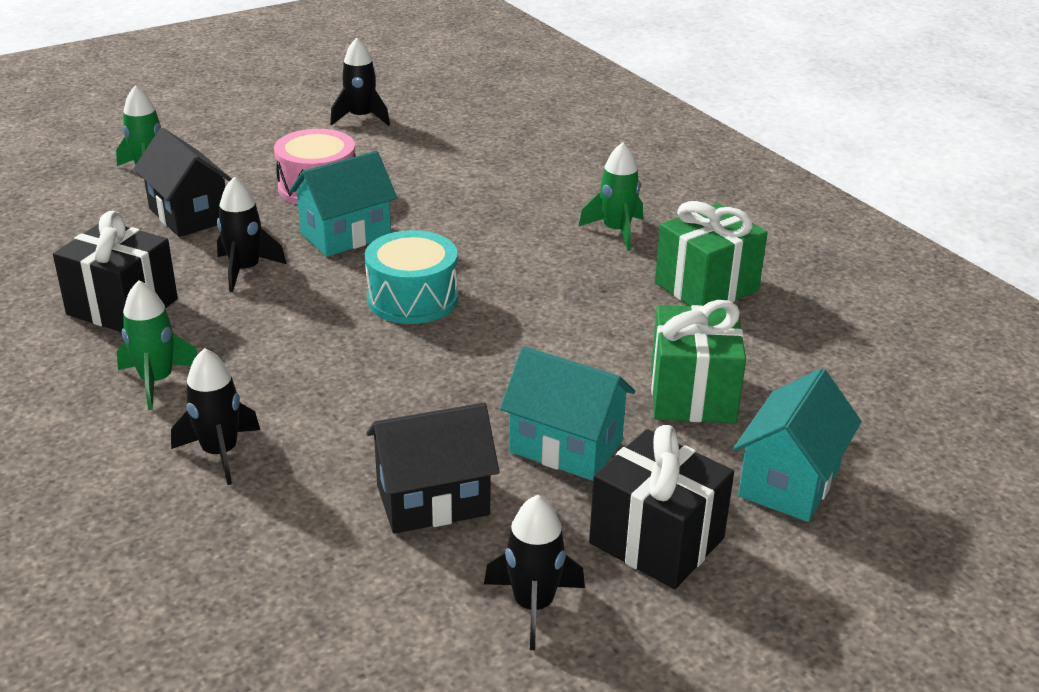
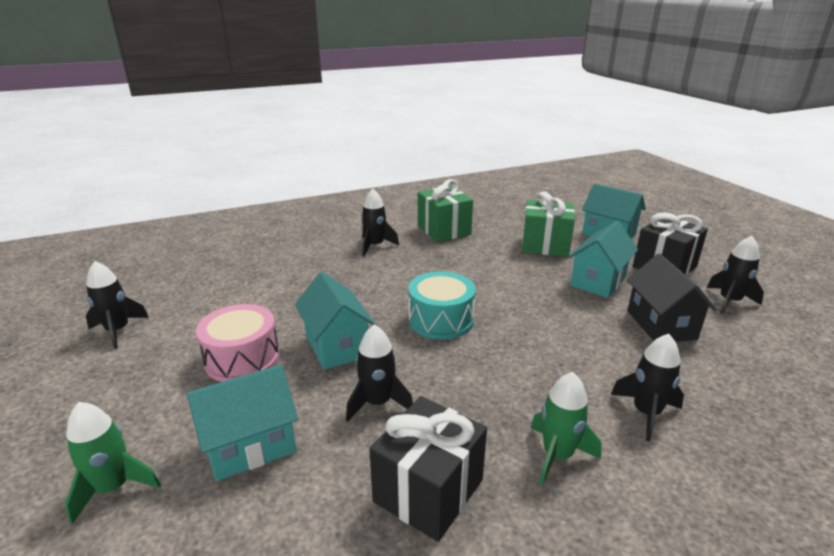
camera: 80 degrees left, 5 degrees down
black house [133,128,232,237] -> turquoise house [187,365,298,481]
green rocket [578,142,643,251] -> black rocket [361,189,399,256]

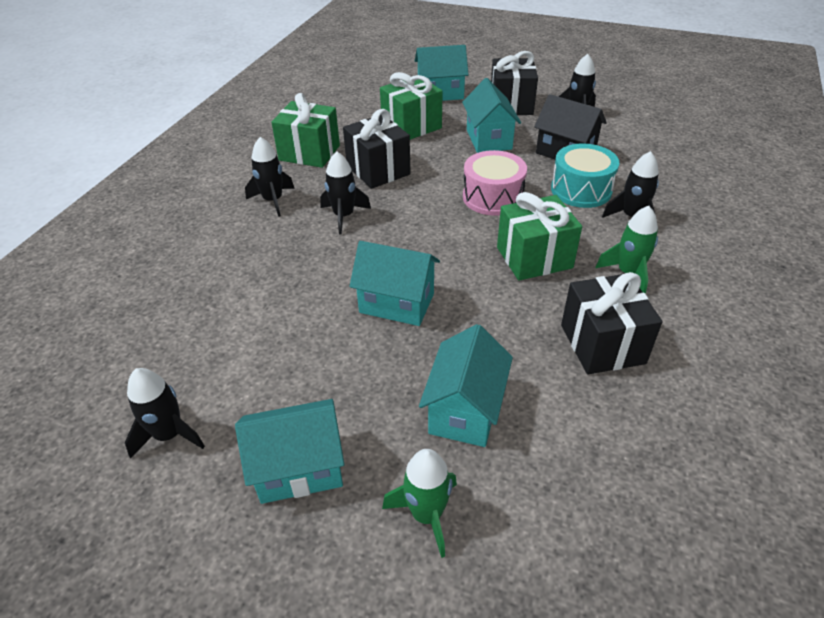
camera: 45 degrees left, 15 degrees up
pink drum [196,304,280,382] -> pink drum moved to [463,150,527,216]
black rocket [346,324,413,422] -> black rocket moved to [320,151,371,234]
turquoise drum [408,271,476,340] -> turquoise drum moved to [551,143,620,208]
none -> turquoise house [235,399,344,504]
none -> black gift [343,109,411,189]
none -> green gift [497,192,582,281]

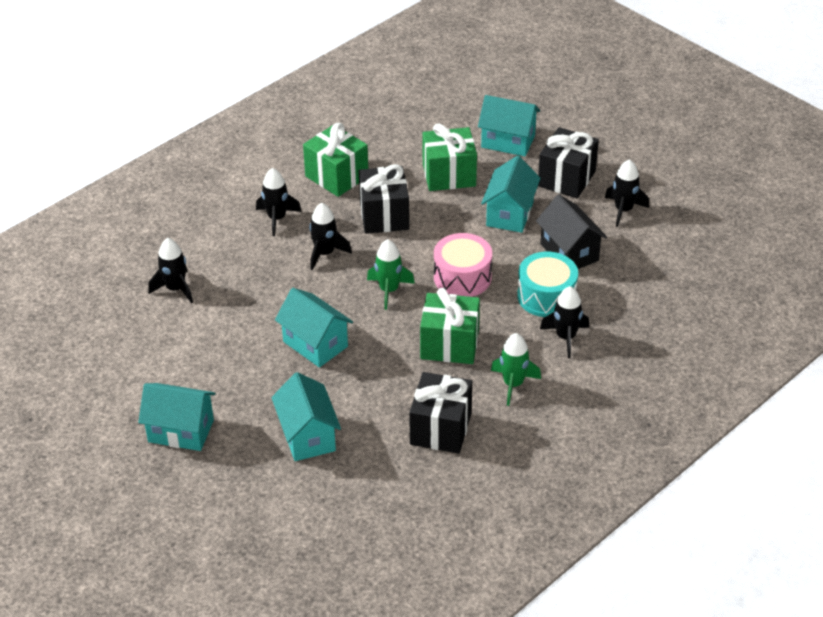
camera: 25 degrees right, 0 degrees up
black rocket [125,368,205,459] -> black rocket moved to [148,238,193,303]
green rocket [382,449,457,558] -> green rocket moved to [367,239,415,310]
turquoise house [419,324,513,447] -> turquoise house turned 60 degrees counterclockwise [271,372,341,461]

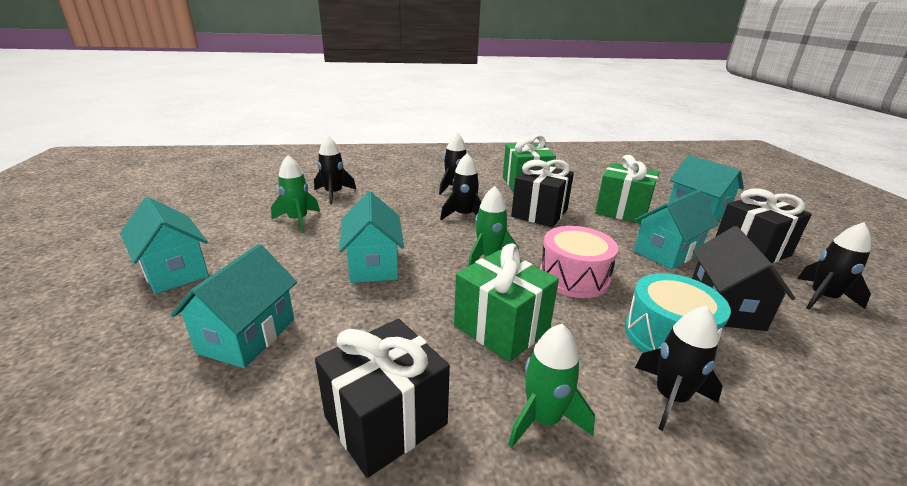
camera: 35 degrees right, 15 degrees down
none -> green rocket [271,155,320,232]

